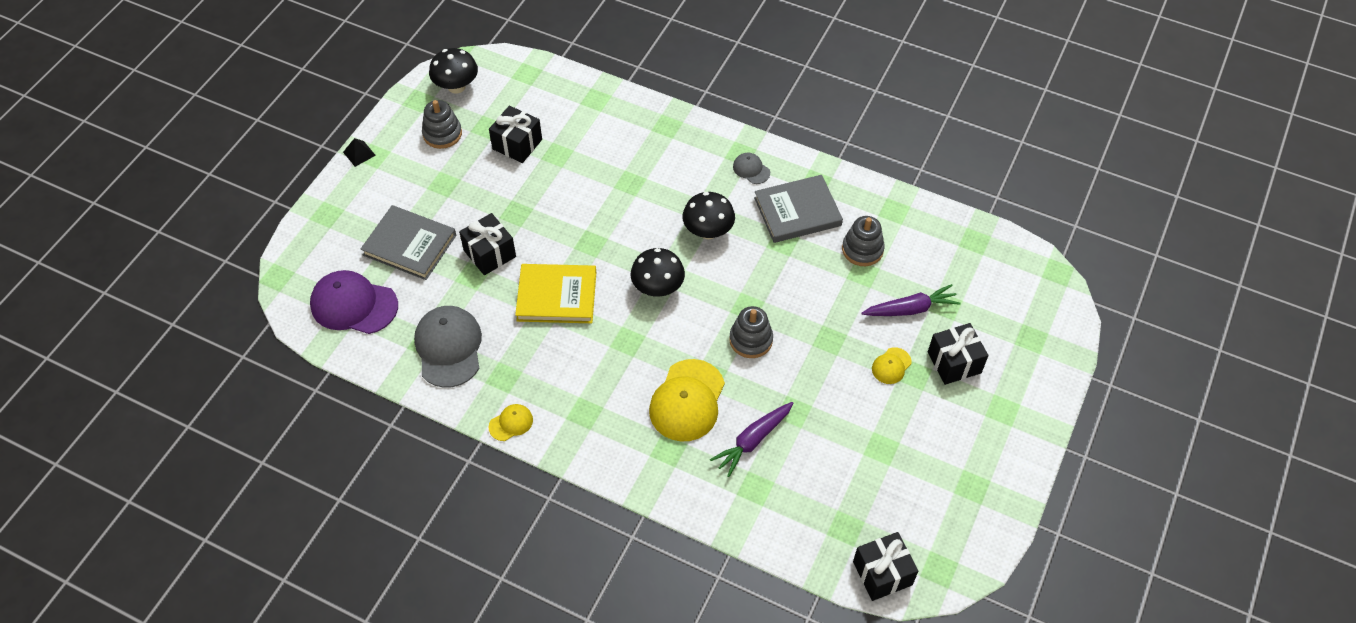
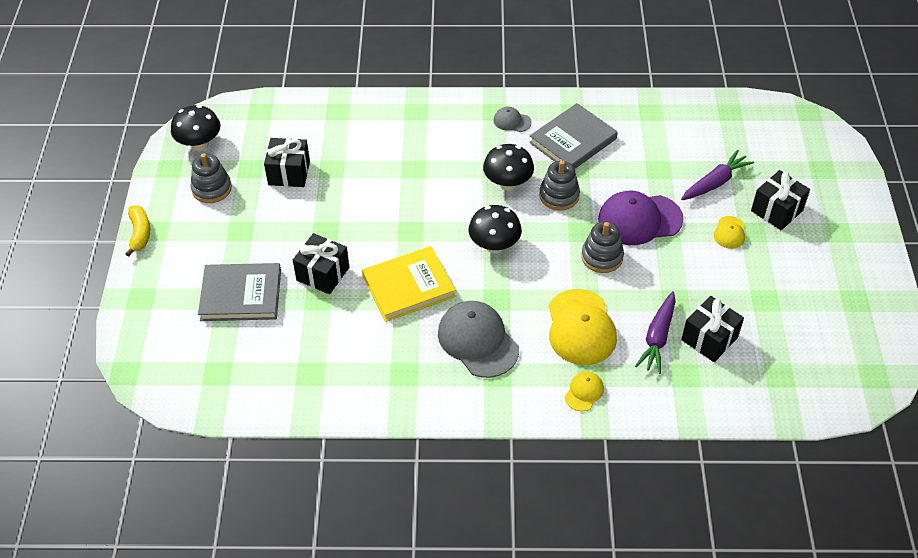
camera: 25 degrees left, 5 degrees down
purple cap [310,270,398,334] -> purple cap moved to [598,191,684,245]
black pyramid [343,138,376,167] -> yellow banana [125,205,150,257]
grey cap [414,306,482,388] -> grey cap moved to [438,301,519,378]
yellow cap [488,404,533,441] -> yellow cap moved to [565,371,604,411]
grey stacking toy [842,216,885,266] -> grey stacking toy moved to [539,160,580,211]
black gift [853,532,918,601] -> black gift moved to [681,296,744,362]

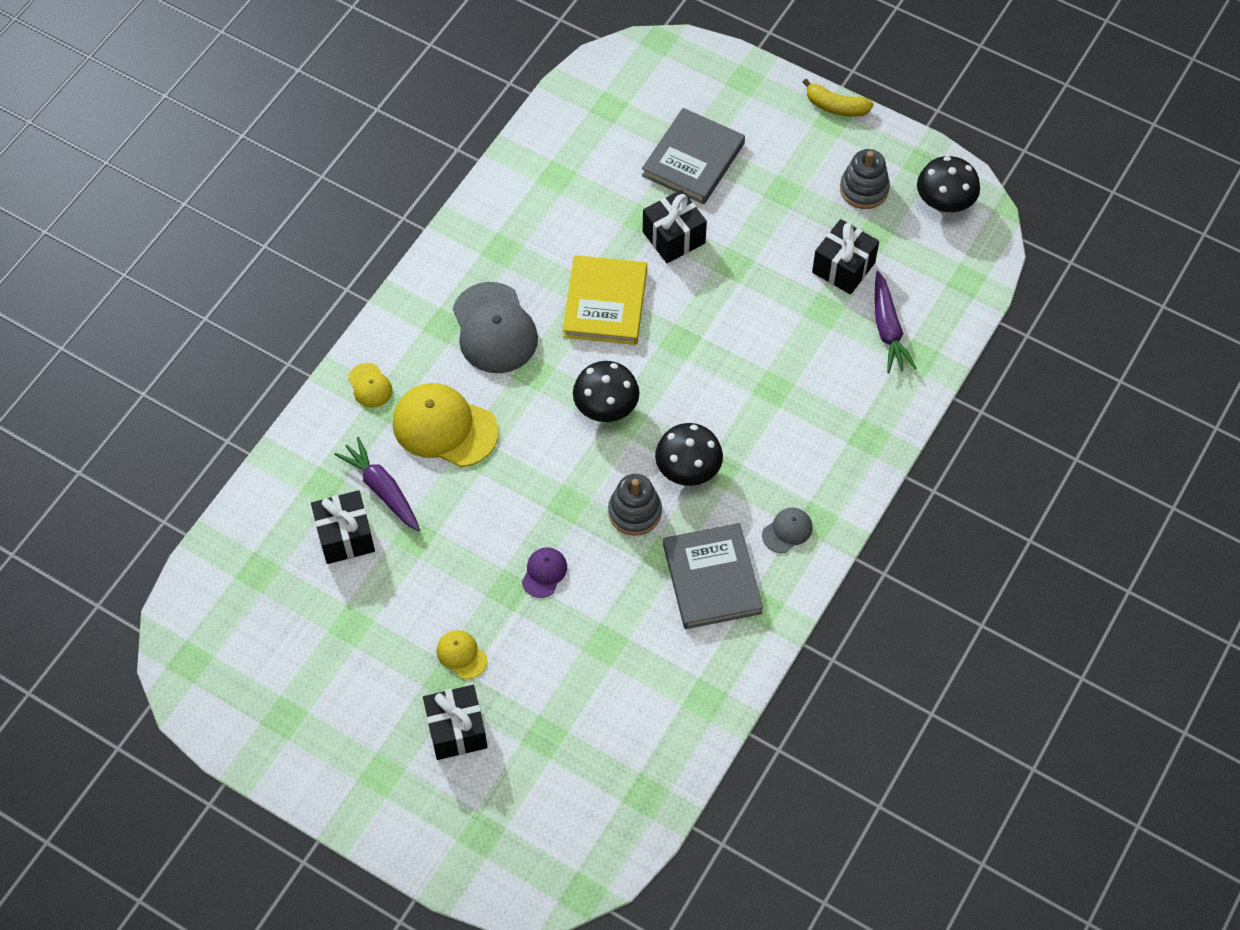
camera: 120 degrees right, 10 degrees up
grey cap [438,301,519,378] -> grey cap turned 75 degrees clockwise [453,282,538,373]
grey stacking toy [581,222,624,273] -> none
purple cap [598,191,684,245] -> purple cap [522,548,567,598], size x0.49
purple carrot [681,150,754,200] -> purple carrot moved to [875,271,917,373]

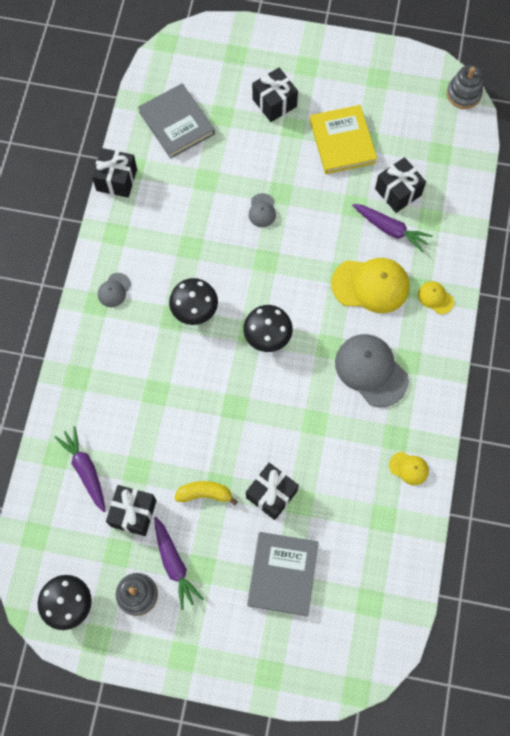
camera: 160 degrees right, 10 degrees up
yellow cap [437,630,488,679] -> yellow cap moved to [389,452,429,485]
purple cap [522,548,567,598] -> grey cap [249,193,276,227]
yellow book [563,255,647,345] -> yellow book moved to [310,105,377,174]
grey stacking toy [608,474,662,536] -> grey stacking toy moved to [447,65,483,109]
grey book [663,523,763,629] -> grey book moved to [138,84,215,159]
yellow banana [803,79,874,117] -> yellow banana moved to [174,481,238,505]
none -> black gift [92,148,137,198]
none -> purple carrot [154,517,204,610]

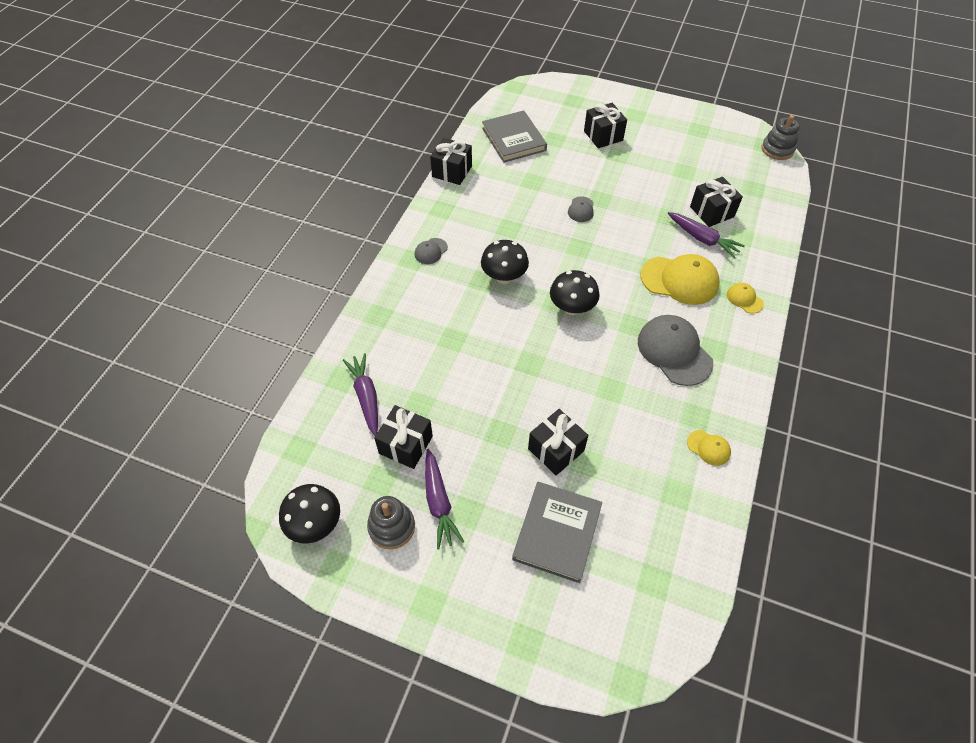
camera: 10 degrees right, 15 degrees down
yellow banana [174,481,238,505] -> none
yellow book [310,105,377,174] -> none

